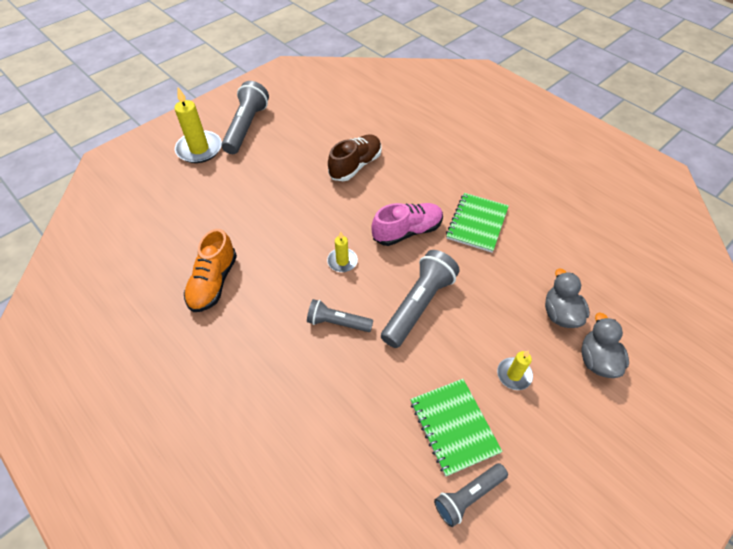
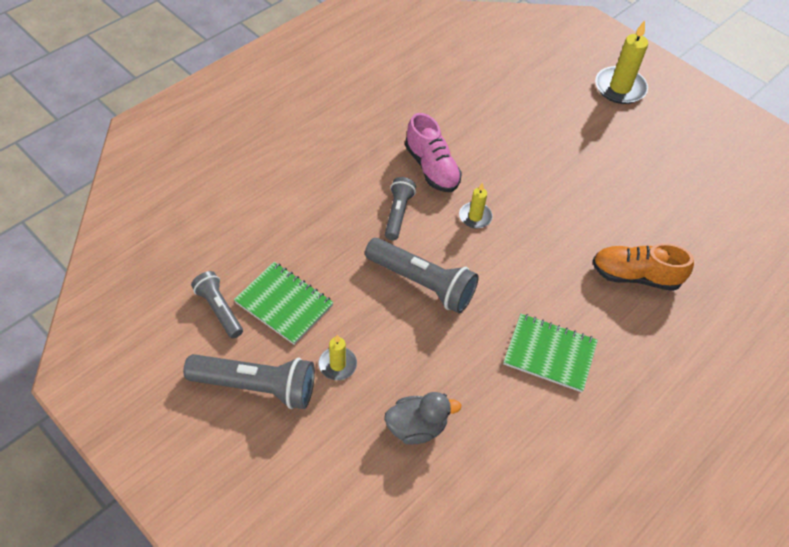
camera: 85 degrees right, 0 degrees up
orange shoe [184,229,237,312] -> orange shoe moved to [593,243,694,291]
grey flashlight [221,81,269,154] -> grey flashlight moved to [183,354,315,409]
brown shoe [328,135,382,181] -> none
pink shoe [371,203,443,246] -> pink shoe moved to [405,113,462,192]
green notebook [410,379,503,477] -> green notebook turned 60 degrees clockwise [234,262,334,345]
grey duck [581,312,629,378] -> none

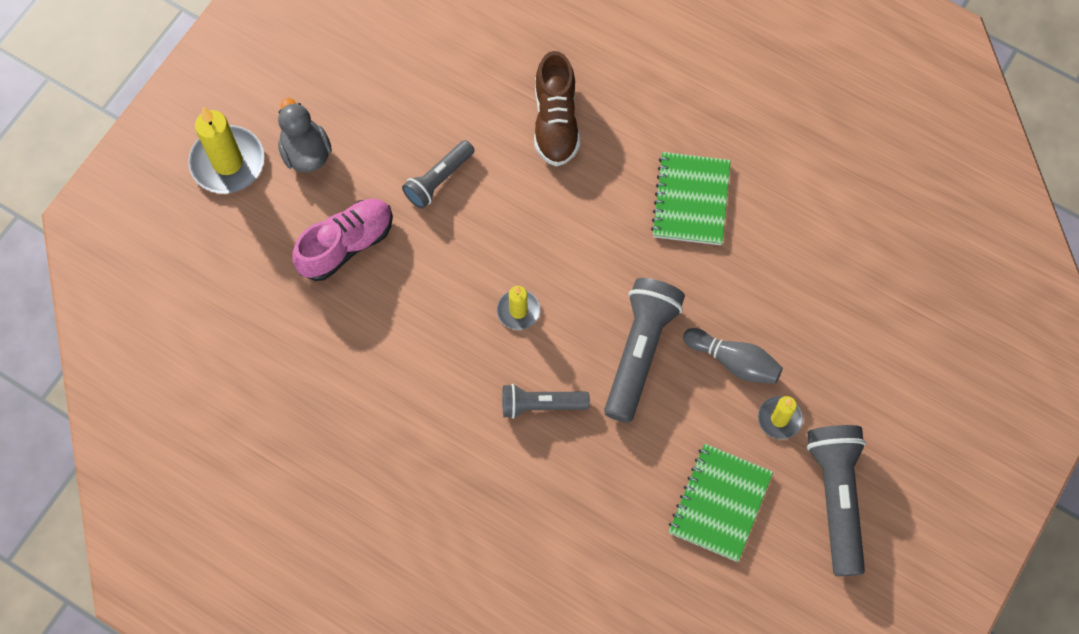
camera: 100 degrees left, 15 degrees up
grey flashlight [191,271,243,339] -> grey flashlight moved to [402,140,475,209]
grey duck [384,392,461,445] -> grey duck moved to [278,98,332,172]
pink shoe [405,113,462,192] -> pink shoe moved to [293,199,393,281]
orange shoe [593,243,694,291] -> brown shoe [534,51,580,167]
none -> grey bowling pin [683,328,783,384]

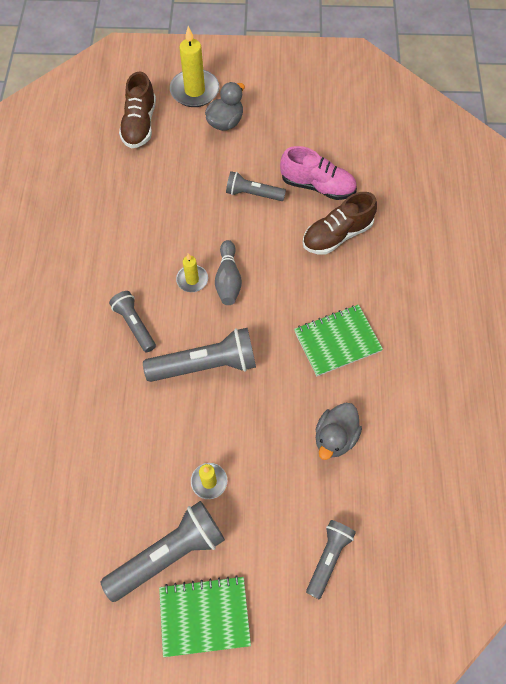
camera: 60 degrees right, 5 degrees down
pink shoe [293,199,393,281] -> pink shoe moved to [280,146,357,200]
green notebook [669,444,773,562] -> green notebook moved to [159,575,251,657]
grey bowling pin [683,328,783,384] -> grey bowling pin moved to [215,240,242,305]
none -> brown shoe [119,72,156,148]
none -> grey flashlight [306,520,356,599]
none -> grey duck [316,403,362,460]

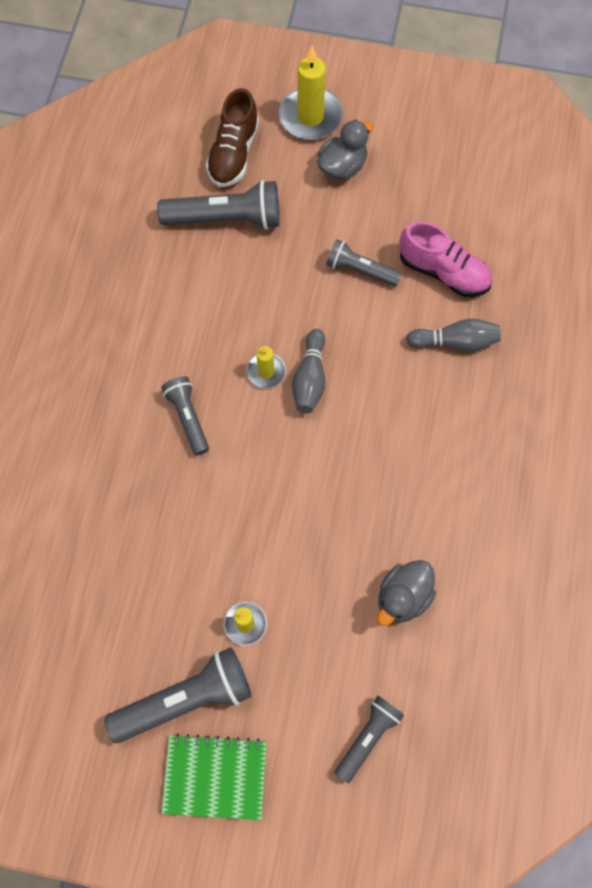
camera: 10 degrees right, 5 degrees up
grey flashlight [143,328,256,382] -> grey flashlight moved to [157,180,280,230]
green notebook [294,305,383,376] -> none
brown shoe [303,192,377,255] -> grey bowling pin [406,319,501,351]

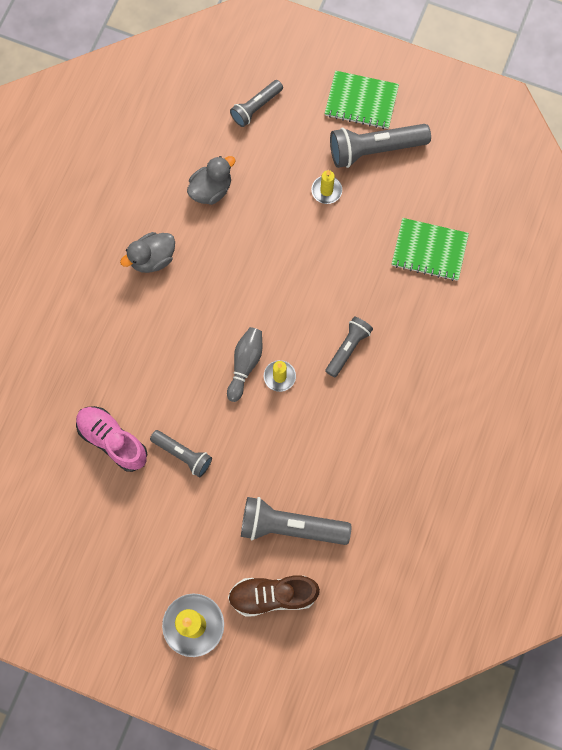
camera: 170 degrees left, 5 degrees up
grey flashlight [161,376,209,455] -> grey flashlight turned 135 degrees counterclockwise [325,317,373,377]
brown shoe [206,88,259,187] -> brown shoe turned 120 degrees counterclockwise [228,576,320,617]
grey duck [317,120,373,180] -> grey duck moved to [120,232,175,273]
grey bowling pin [406,319,501,351] -> none
none -> green notebook [392,218,469,281]

